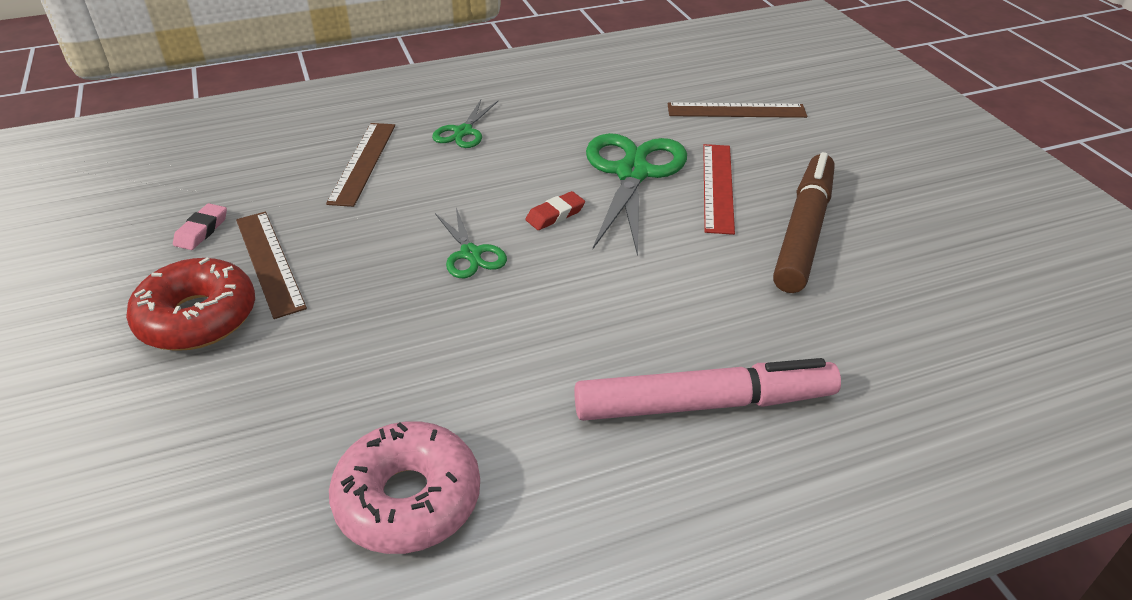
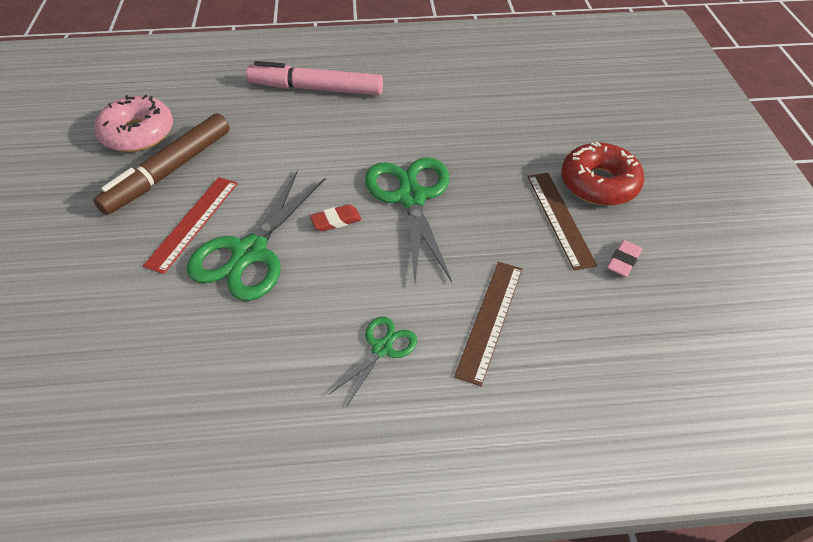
camera: 165 degrees left, 10 degrees up
pink donut [329,421,480,554] -> pink donut moved to [94,95,173,152]
green scissors [435,208,507,278] -> green scissors [365,157,452,282], size x1.93
brown ruler [668,102,807,118] -> none

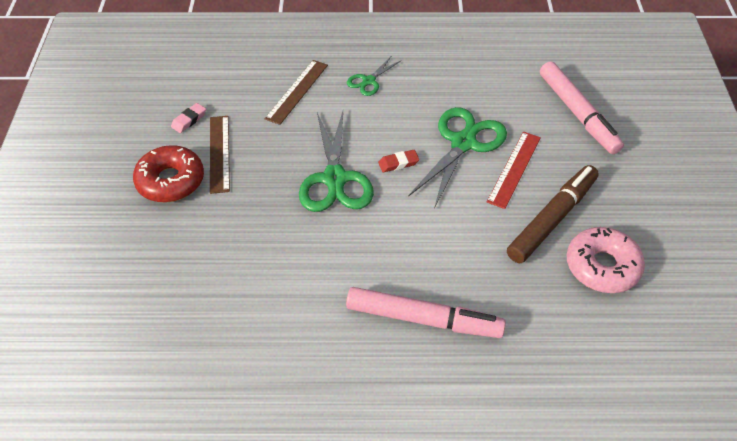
camera: 175 degrees left, 0 degrees up
none -> pink marker [540,61,624,154]

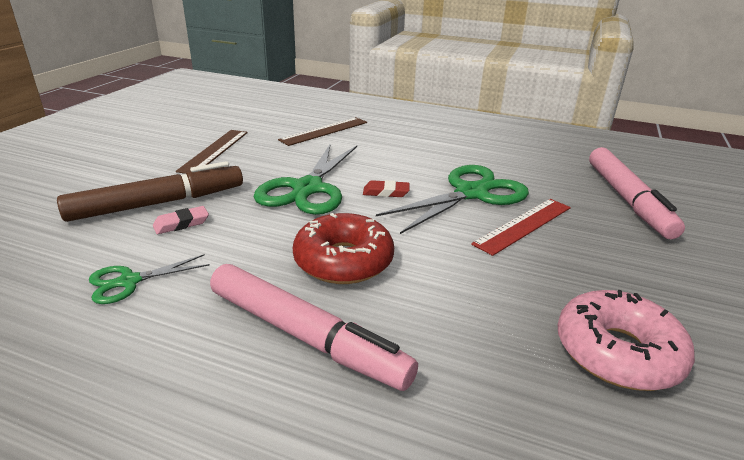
camera: 20 degrees right, 20 degrees down
red donut [133,145,204,203] -> red donut moved to [293,213,394,284]
pink eraser [171,103,206,133] -> pink eraser moved to [153,206,209,234]
green scissors [347,55,402,96] -> green scissors moved to [89,254,210,304]
brown marker [507,165,599,263] -> brown marker moved to [57,161,243,222]

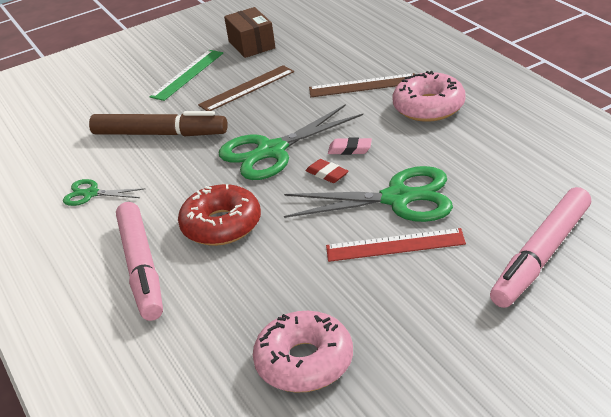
camera: 45 degrees right, 5 degrees up
pink eraser [153,206,209,234] -> pink eraser moved to [328,137,372,155]
none -> green ruler [150,50,223,101]
none -> brown box [224,7,276,58]
none -> pink donut [393,71,466,122]

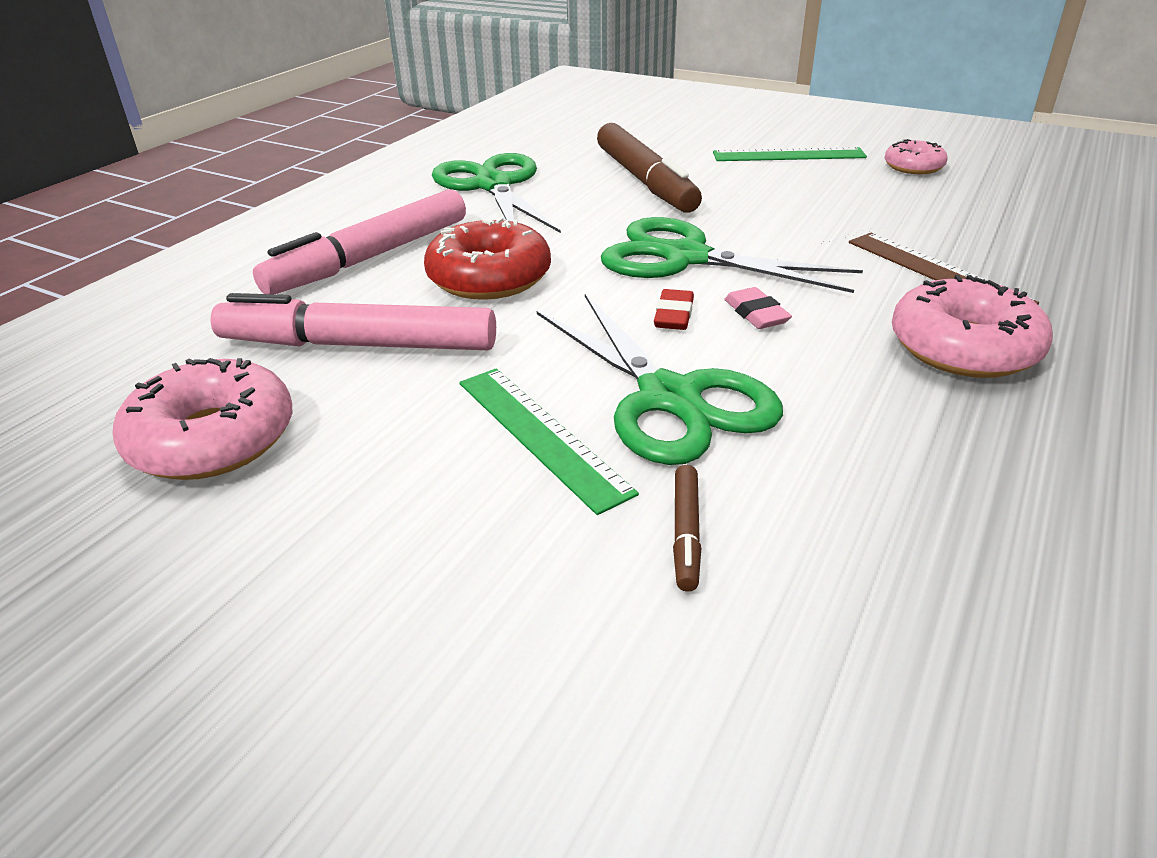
camera: 55 degrees right, 0 degrees up
green scissors [63,179,145,206] -> green scissors [432,153,561,233], size x1.93
brown ruler [198,65,294,111] -> none
brown box [224,7,276,58] -> pink donut [885,139,948,174]
red ruler [326,228,466,262] -> green ruler [459,368,639,515]
pink marker [490,187,591,308] -> pink marker moved to [211,293,496,350]
none -> brown marker [673,465,701,592]

